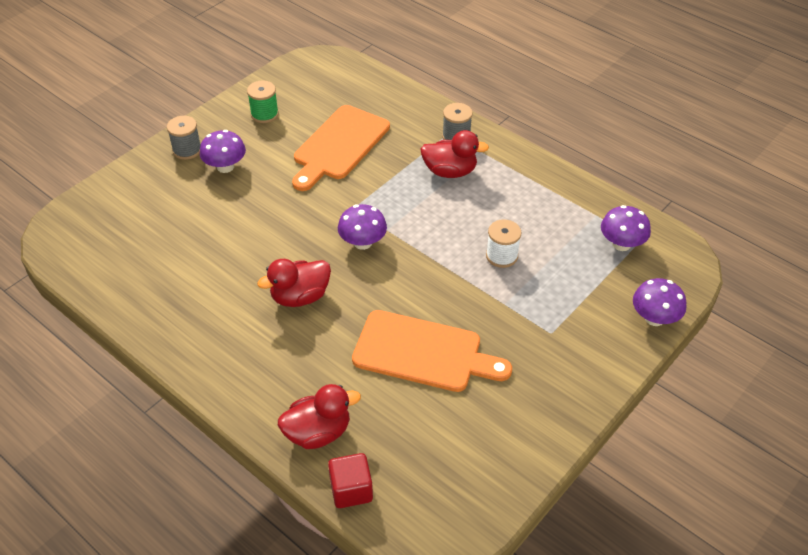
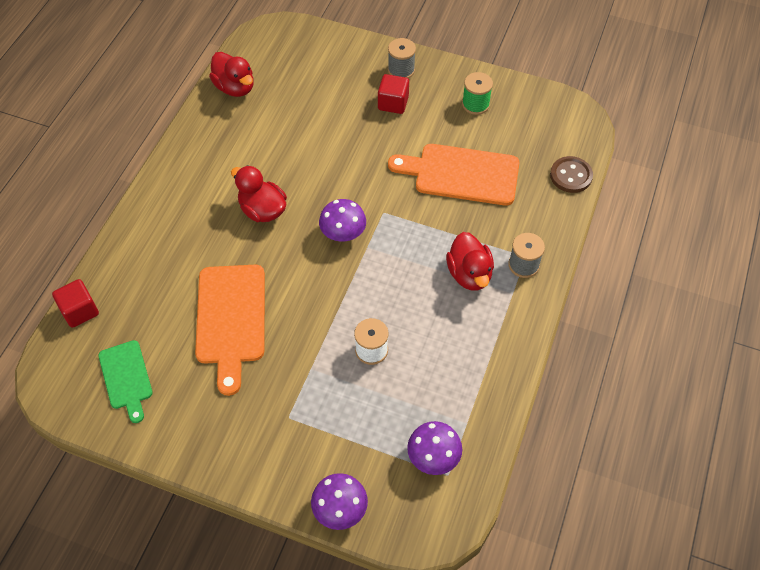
camera: 70 degrees right, 10 degrees up
purple mushroom [200,130,246,173] -> red cube [378,74,409,114]
red duck [278,384,361,449] -> red duck moved to [209,52,254,97]
none -> green cutting board [99,340,153,423]
none -> brown button [550,156,593,193]

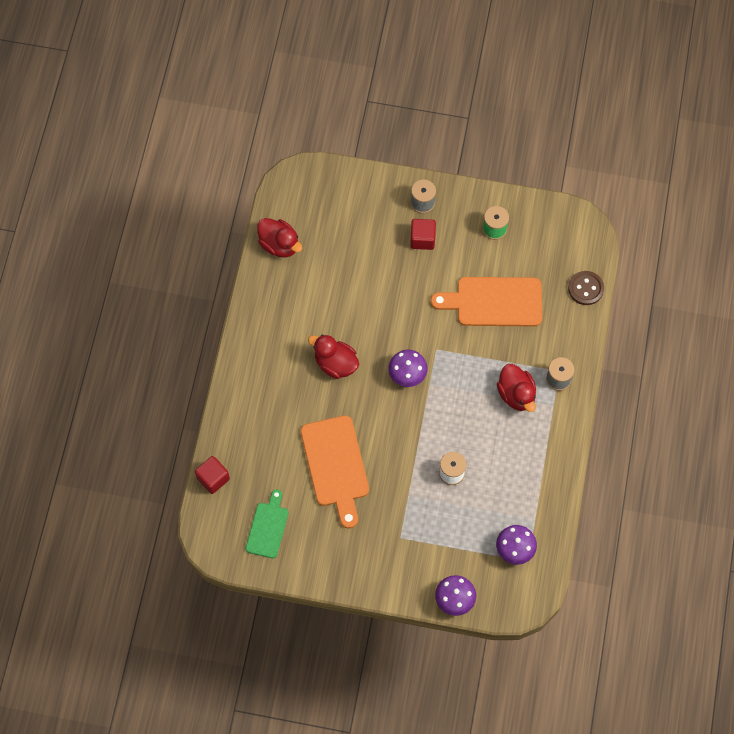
camera: 10 degrees left, 10 degrees up
green cutting board [99,340,153,423] -> green cutting board turned 135 degrees counterclockwise [246,489,288,558]

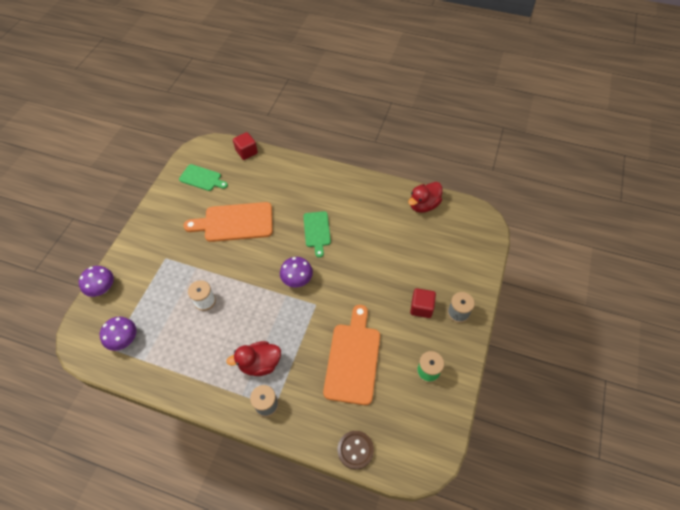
camera: 100 degrees right, 10 degrees down
red duck [308,334,359,379] -> green cutting board [303,211,331,258]

